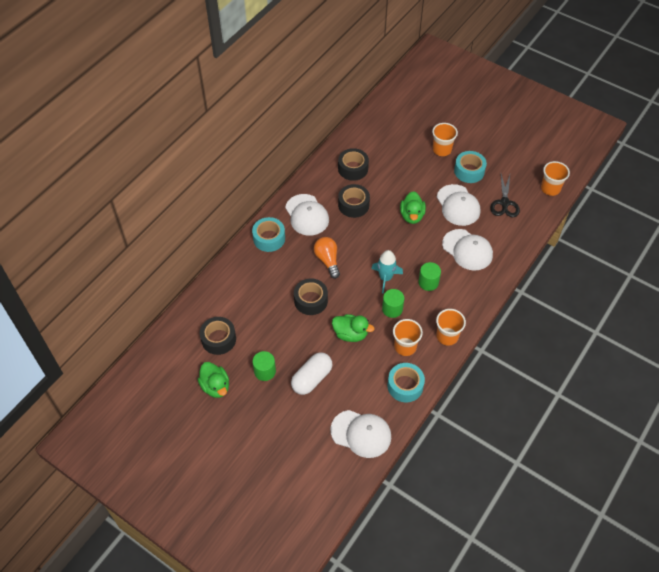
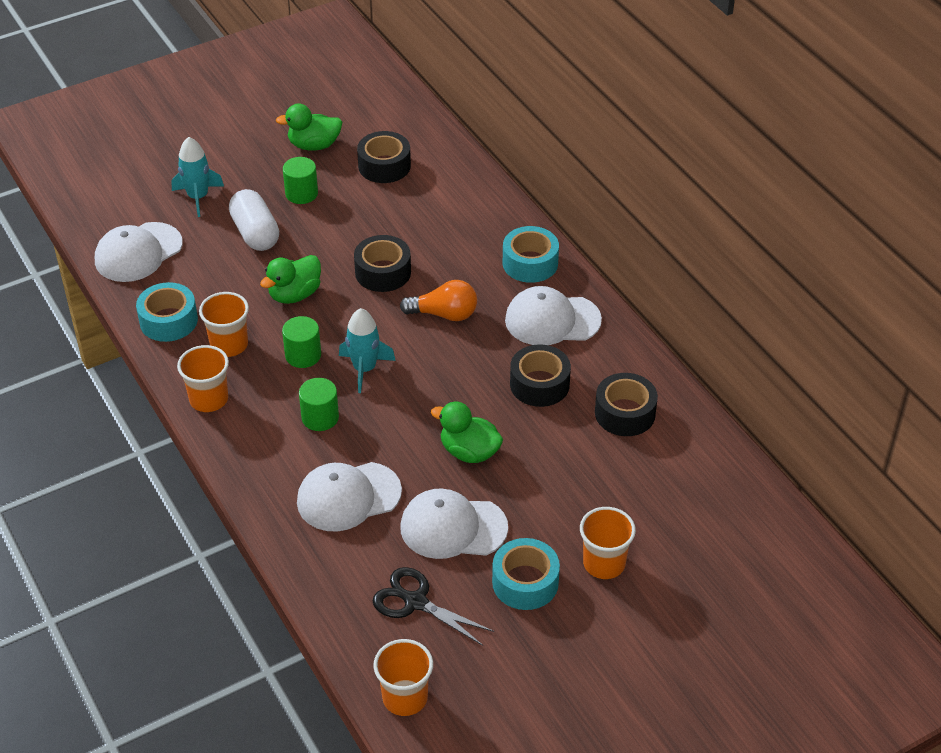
camera: 115 degrees right, 10 degrees down
none -> turquoise rocket [172,137,224,217]

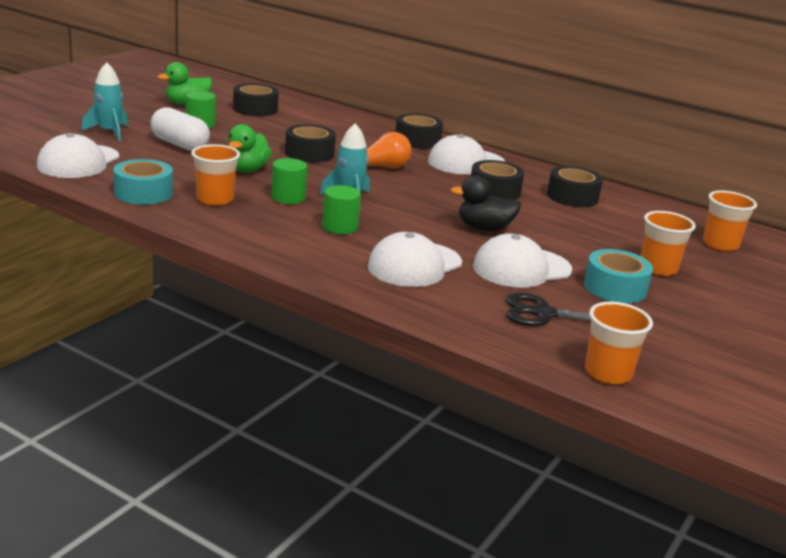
camera: 30 degrees left, 20 degrees down
orange cup [177,345,229,412] -> orange cup moved to [703,191,757,251]
green duck [431,402,503,463] -> black duck [450,175,521,231]
turquoise tape [503,226,559,283] -> black tape [395,113,443,149]

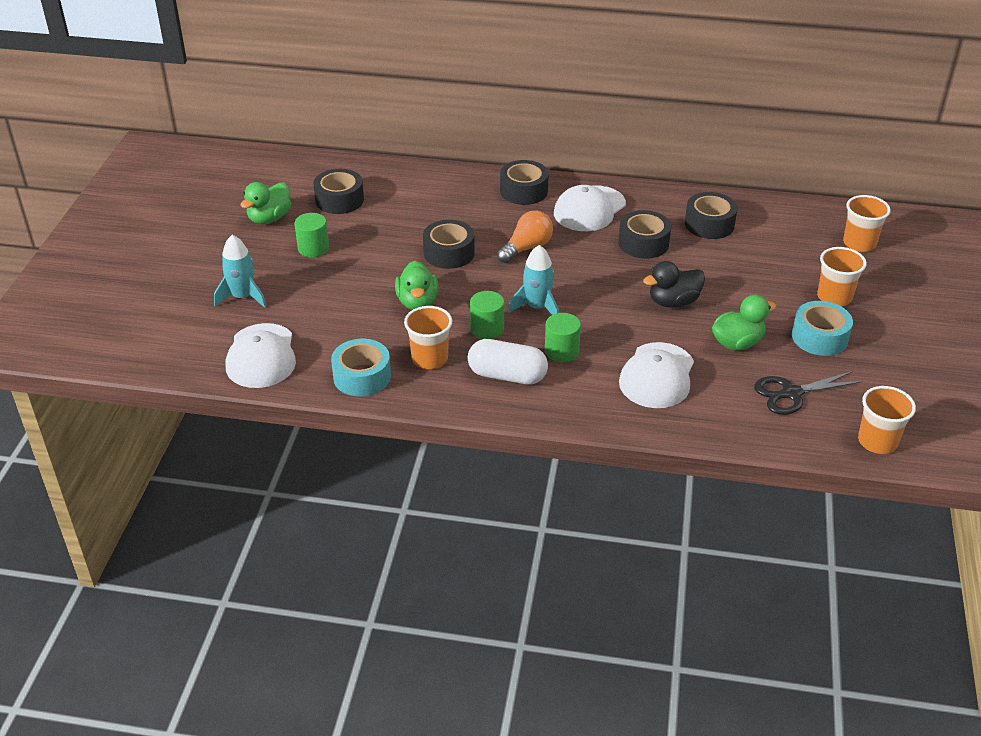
camera: 20 degrees left, 15 degrees up
white capsule [150,107,210,151] -> white capsule moved to [468,339,548,384]
white cap [473,233,572,288] -> green duck [712,295,776,351]

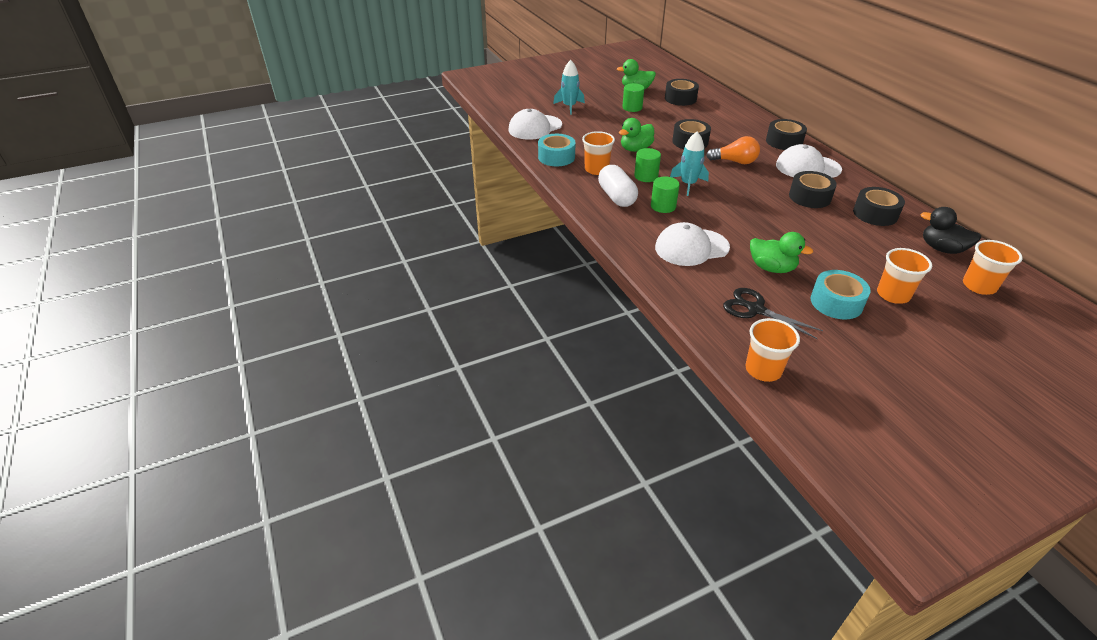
camera: 55 degrees right, 0 degrees up
black duck [643,261,705,308] -> black duck moved to [921,207,981,254]

